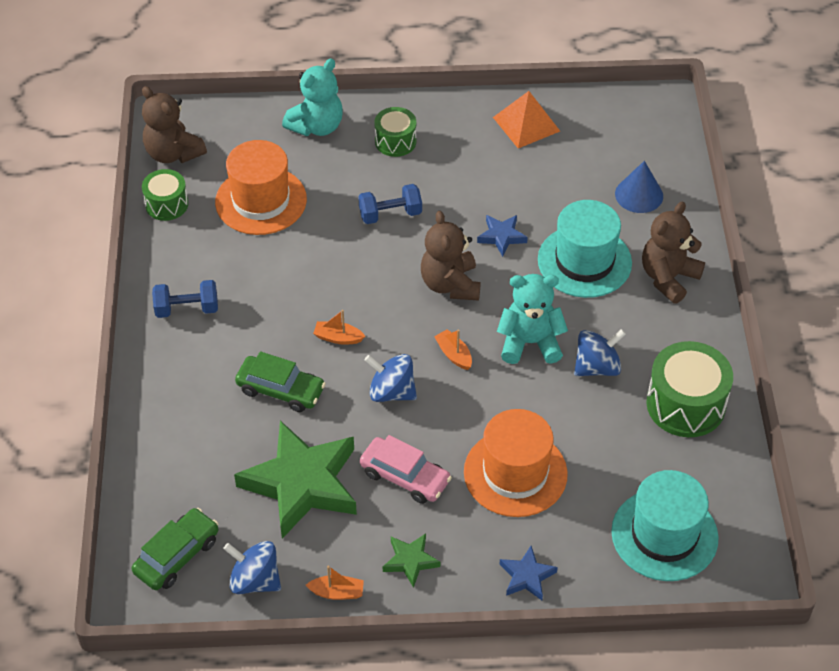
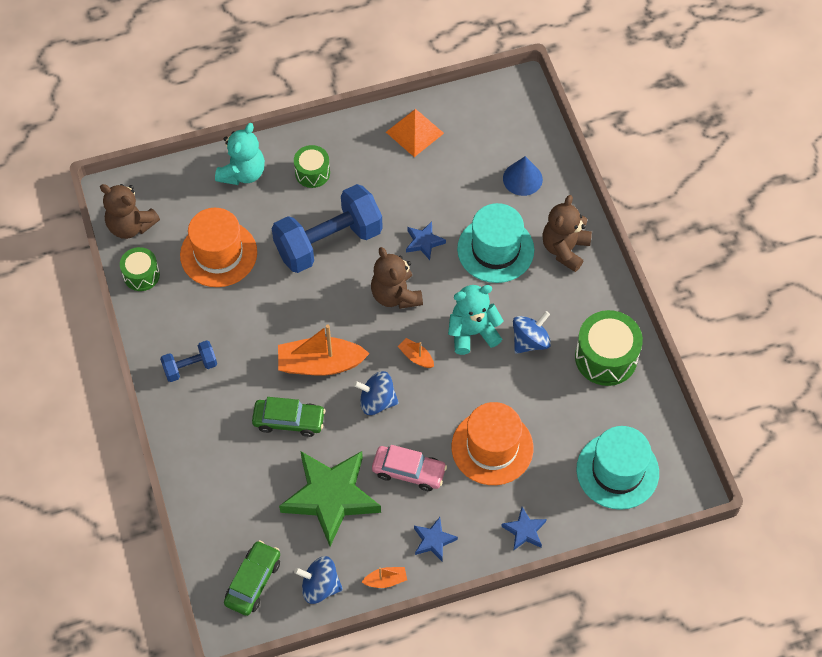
camera: 15 degrees left, 10 degrees up
orange boat [313,310,365,345] -> orange boat [278,325,370,376], size x2.15
blue dumbbell [358,184,422,224] -> blue dumbbell [272,184,383,273], size x2.05
green star [383,534,440,588] -> blue star [414,517,458,561]

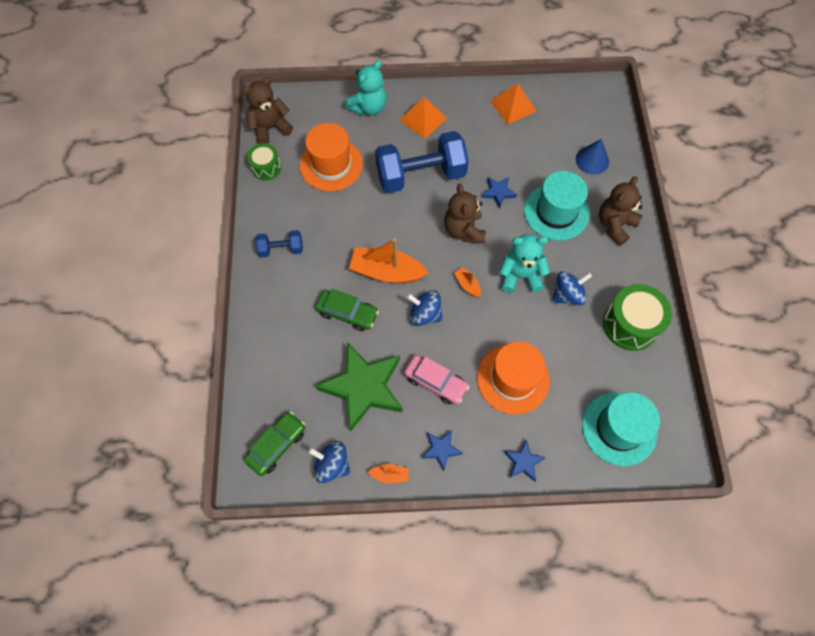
camera: 15 degrees right, 5 degrees up
brown teddy bear [100,184,160,239] -> brown teddy bear turned 105 degrees clockwise [241,77,293,144]
green drum [294,145,330,188] -> orange pyramid [400,97,447,139]

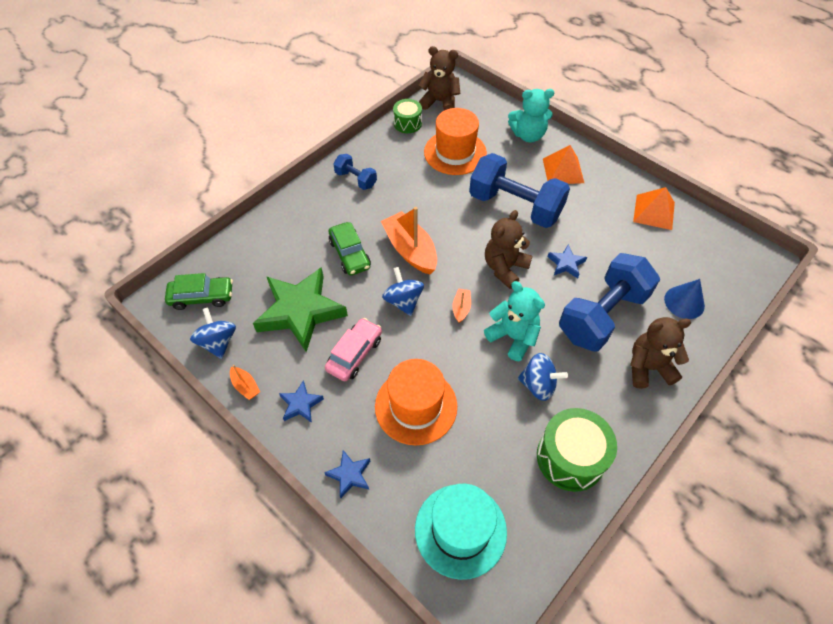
camera: 45 degrees right, 10 degrees down
pink car [404,355,470,405] -> pink car turned 135 degrees counterclockwise [325,318,382,381]
turquoise hat [524,171,590,241] -> blue dumbbell [559,253,660,352]

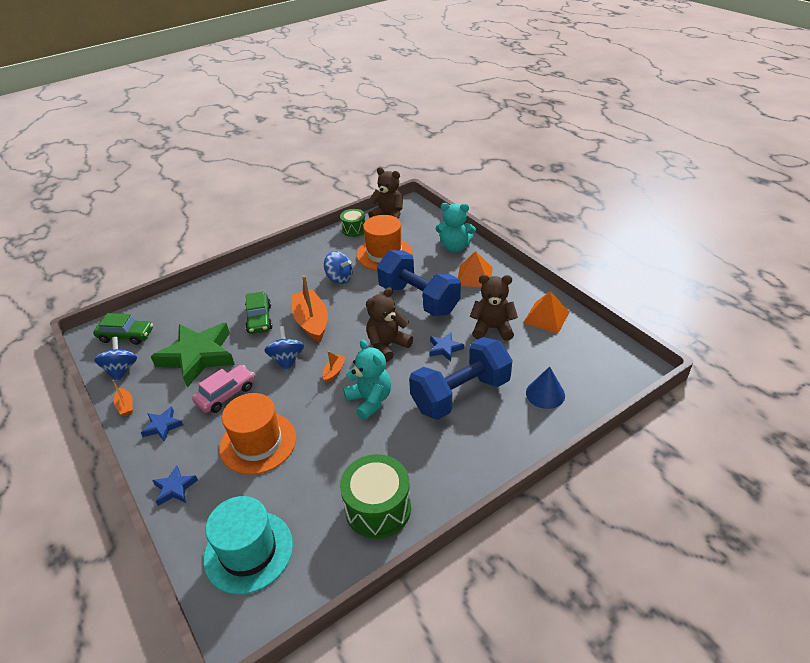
camera: 15 degrees right, 15 degrees down
blue dumbbell [333,154,377,190] -> none
blue spinning top [518,353,568,401] -> blue spinning top moved to [324,251,353,284]
brown teddy bear [630,317,691,389] -> brown teddy bear moved to [470,275,518,341]

